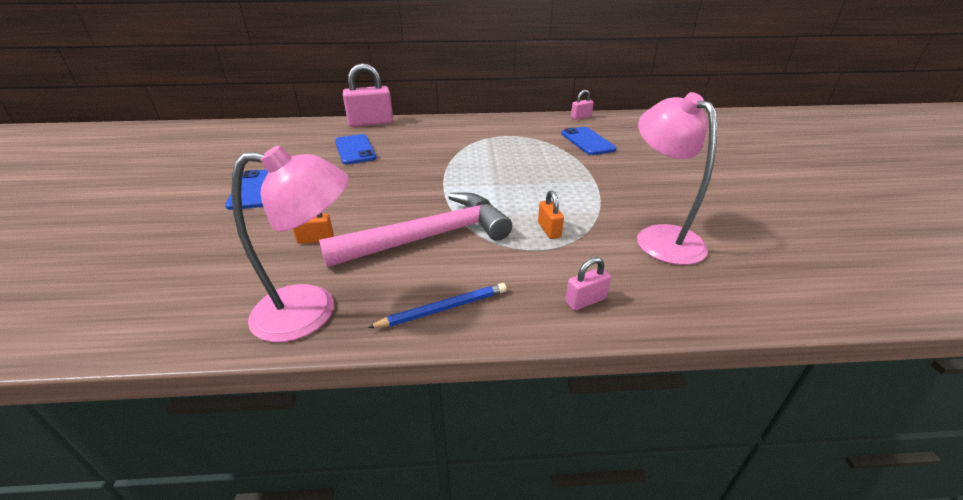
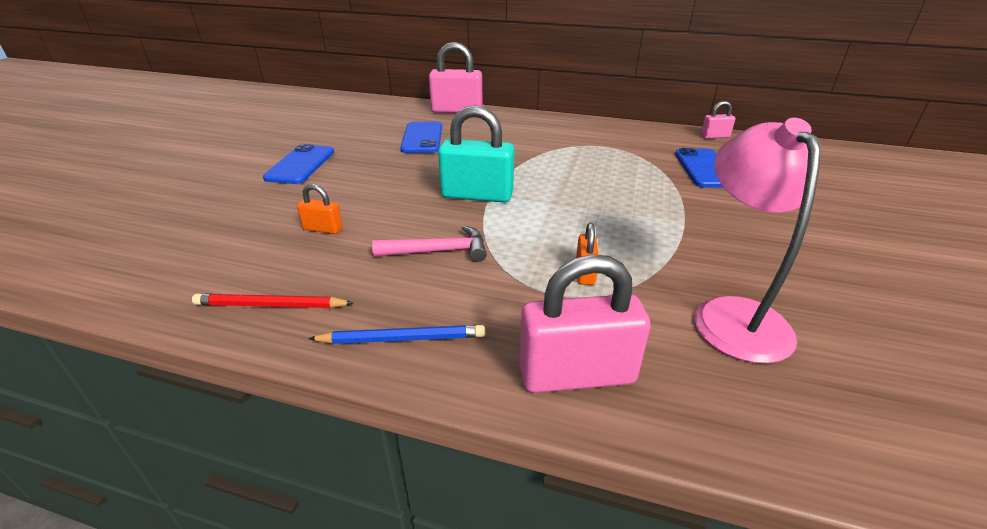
camera: 20 degrees right, 0 degrees up
pink lamp [231,146,349,342] -> red pencil [192,293,353,308]
pink hammer [319,193,512,267] -> pink hammer [372,226,487,262], size x0.52
pink padlock [565,257,611,311] -> pink padlock [519,254,651,393], size x2.02
none -> turquoise padlock [438,105,514,203]

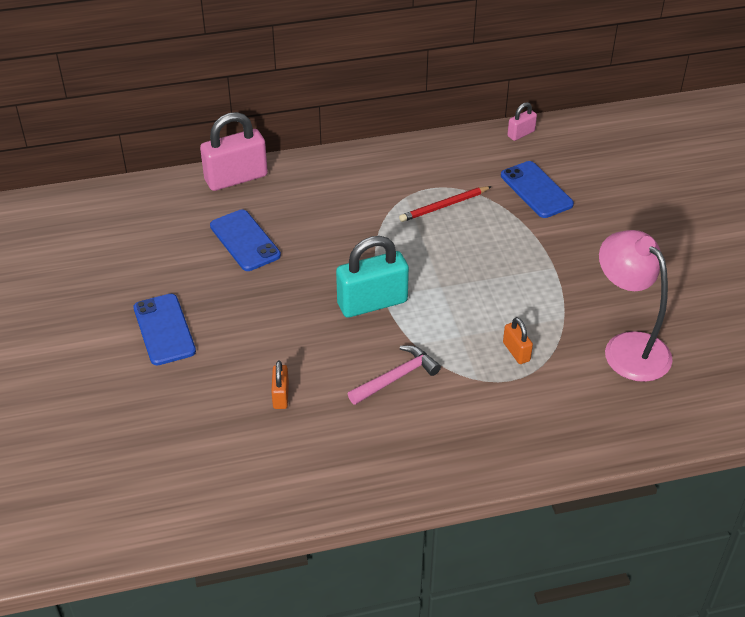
camera: 30 degrees left, 10 degrees up
red pencil [192,293,353,308] -> red pencil moved to [399,186,492,222]
orange padlock [297,184,343,234] -> orange padlock turned 75 degrees counterclockwise [271,361,289,409]
blue pencil [308,325,485,344] -> none
pink padlock [519,254,651,393] -> none

